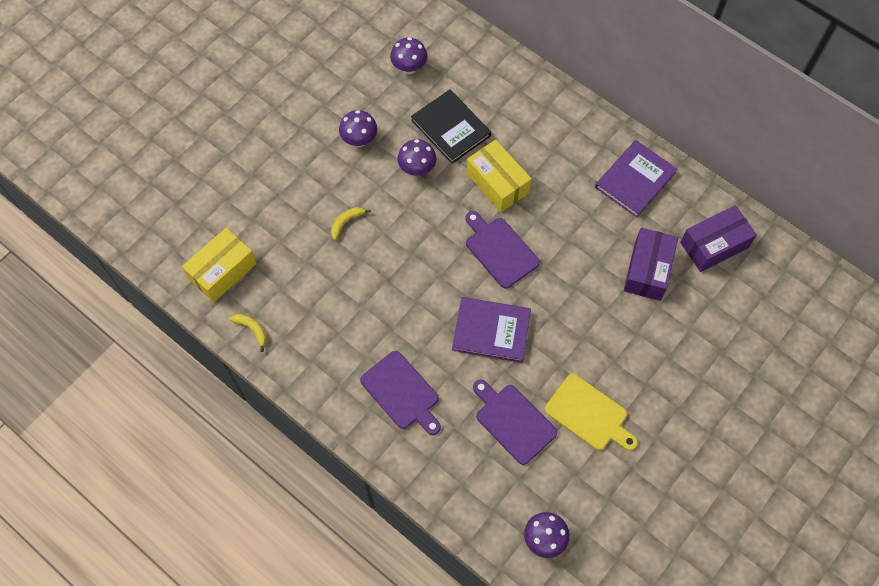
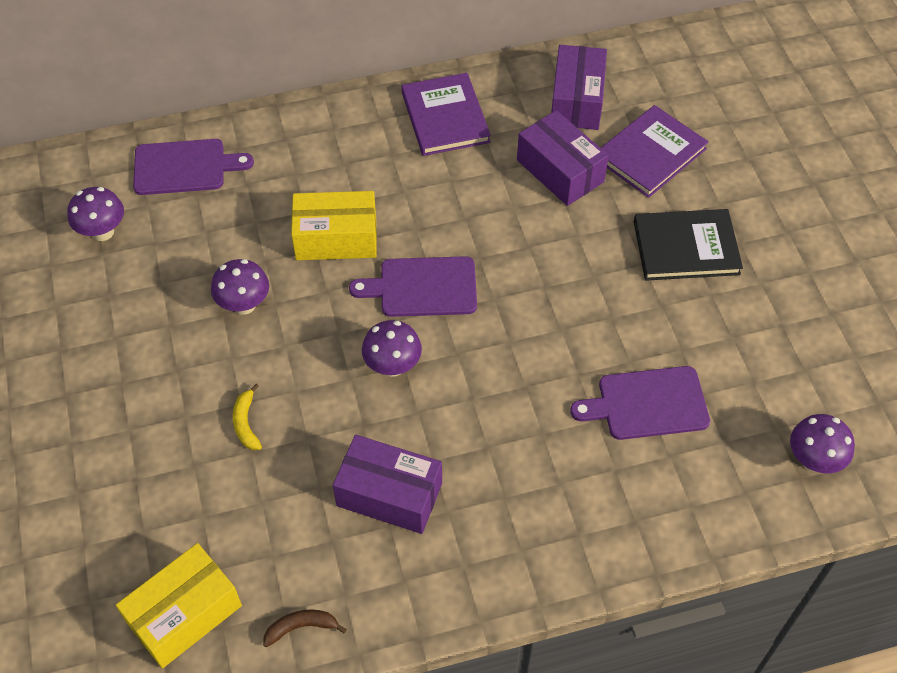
camera: 55 degrees left, 10 degrees down
yellow box [182,228,257,302] -> yellow box turned 60 degrees clockwise [116,543,242,668]
yellow banana [229,314,266,352] -> brown banana [263,610,347,647]
purple mushroom [339,110,377,147] -> purple mushroom moved to [362,320,422,377]
purple cutting board [360,351,441,435] -> purple cutting board moved to [133,139,254,195]
black book [411,90,491,164] -> black book moved to [634,209,743,281]
purple book [452,297,531,363] -> purple book moved to [601,105,709,198]
yellow cutting board [545,374,638,450] -> none
none -> purple box [333,435,442,534]

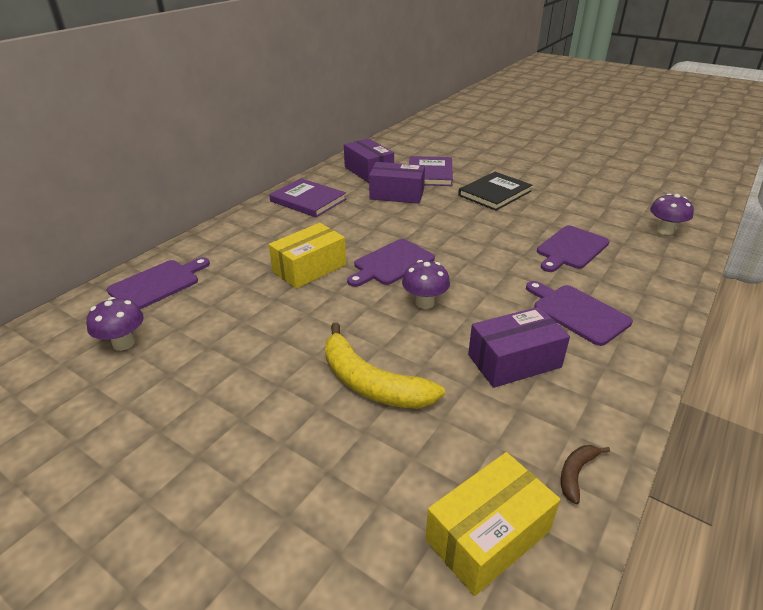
camera: 40 degrees left, 20 degrees down
yellow box [116,543,242,668] -> yellow box turned 45 degrees clockwise [426,452,560,596]
purple mushroom [211,259,269,315] -> none
yellow banana [233,384,262,450] -> yellow banana [325,323,445,409], size x2.20
none -> purple cutting board [526,281,633,346]

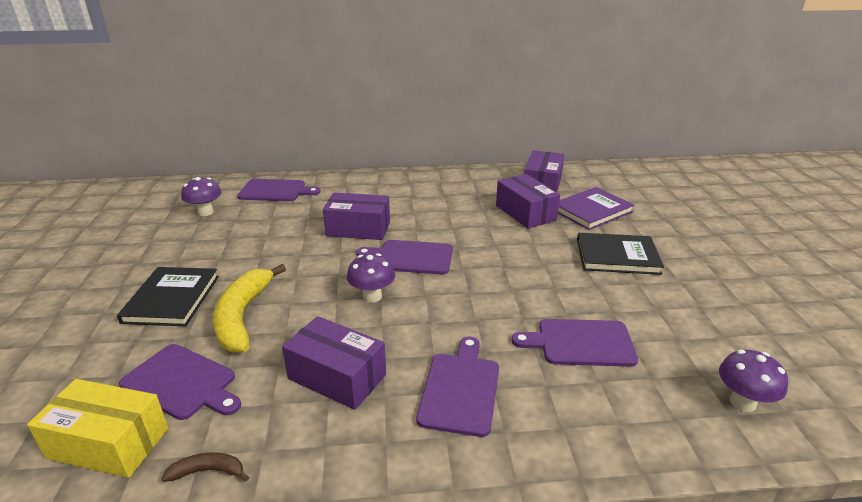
camera: 50 degrees right, 5 degrees down
purple book [269,178,346,217] -> none
yellow box [269,223,346,289] -> purple box [323,192,390,240]
none -> black book [117,267,219,326]
none -> purple cutting board [119,344,241,420]

